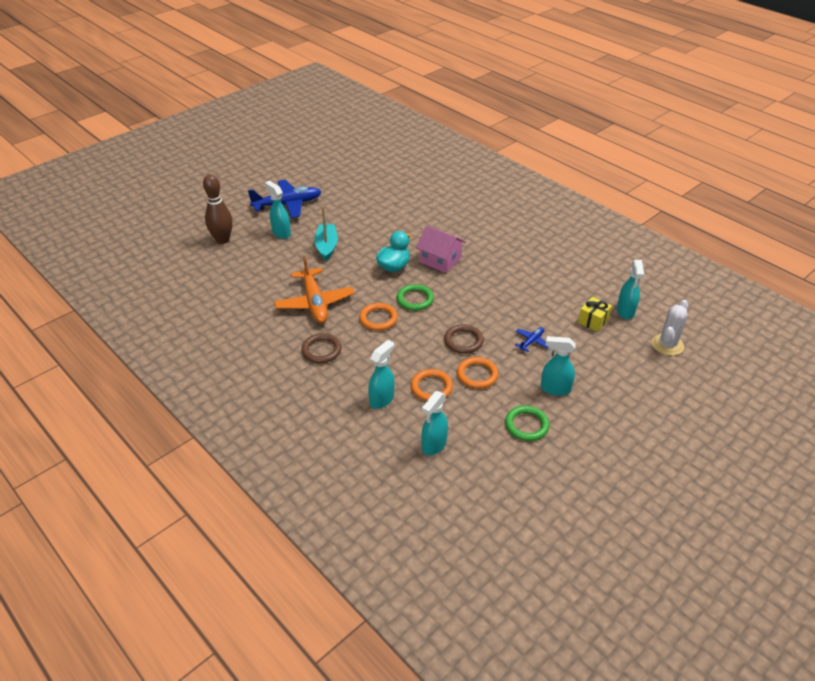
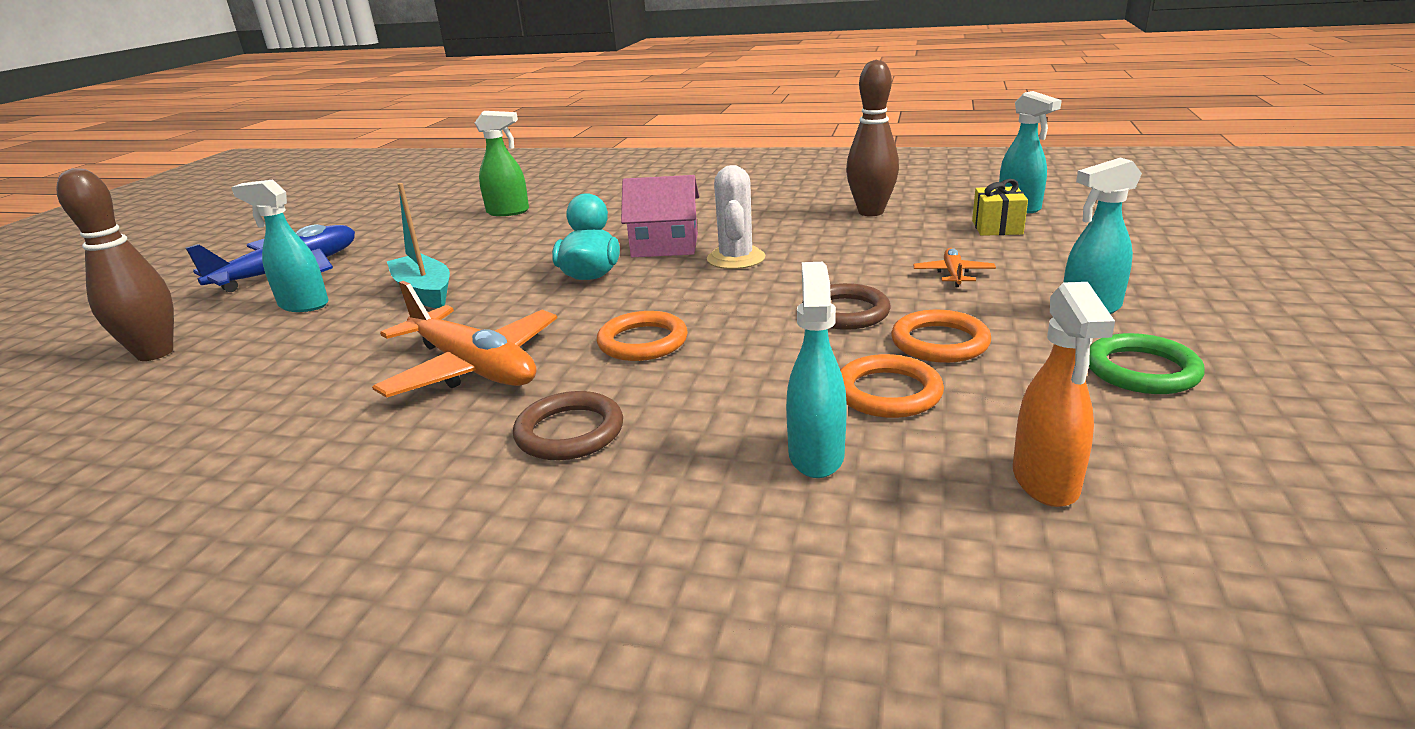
camera: 30 degrees left, 15 degrees down
green ring [397,284,434,311] -> none
turquoise spray bottle [421,391,448,455] -> orange spray bottle [1013,282,1115,507]
blue plane [515,327,549,352] -> orange plane [913,248,996,287]
white cactus [652,300,688,356] -> white cactus moved to [707,165,765,269]
none -> green spray bottle [475,111,529,216]
none -> brown bowling pin [846,60,899,216]

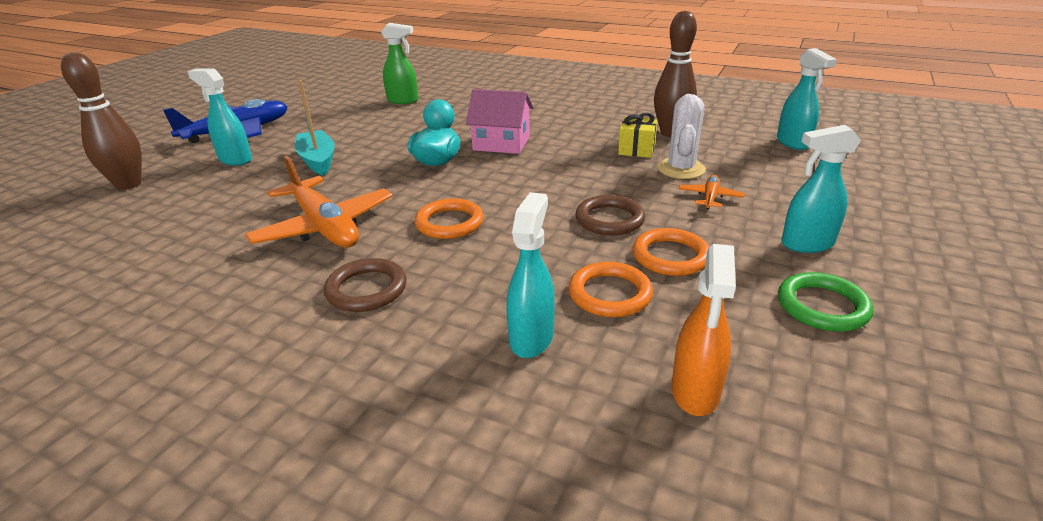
camera: 10 degrees right, 5 degrees up
white cactus [707,165,765,269] -> white cactus moved to [657,94,706,179]
yellow gift [972,179,1028,236] -> yellow gift moved to [618,113,658,158]

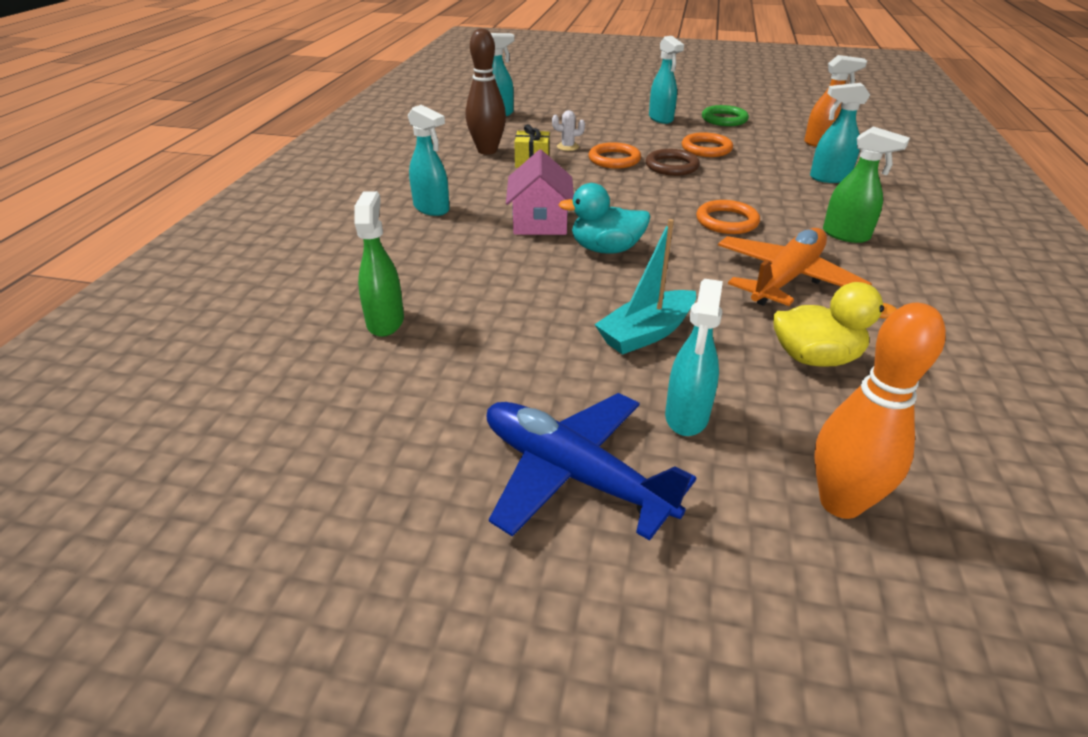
camera: 105 degrees left, 5 degrees up
brown bowling pin [61,52,142,190] -> orange bowling pin [814,303,946,519]
brown ring [324,258,407,312] -> green spray bottle [823,126,910,243]
orange ring [569,262,653,317] -> orange ring moved to [589,142,641,169]
white cactus [657,94,706,179] -> white cactus [552,110,585,151], size x0.56
orange plane [679,175,745,210] -> none
none -> turquoise spray bottle [408,105,449,216]
none -> yellow duck [773,282,897,367]

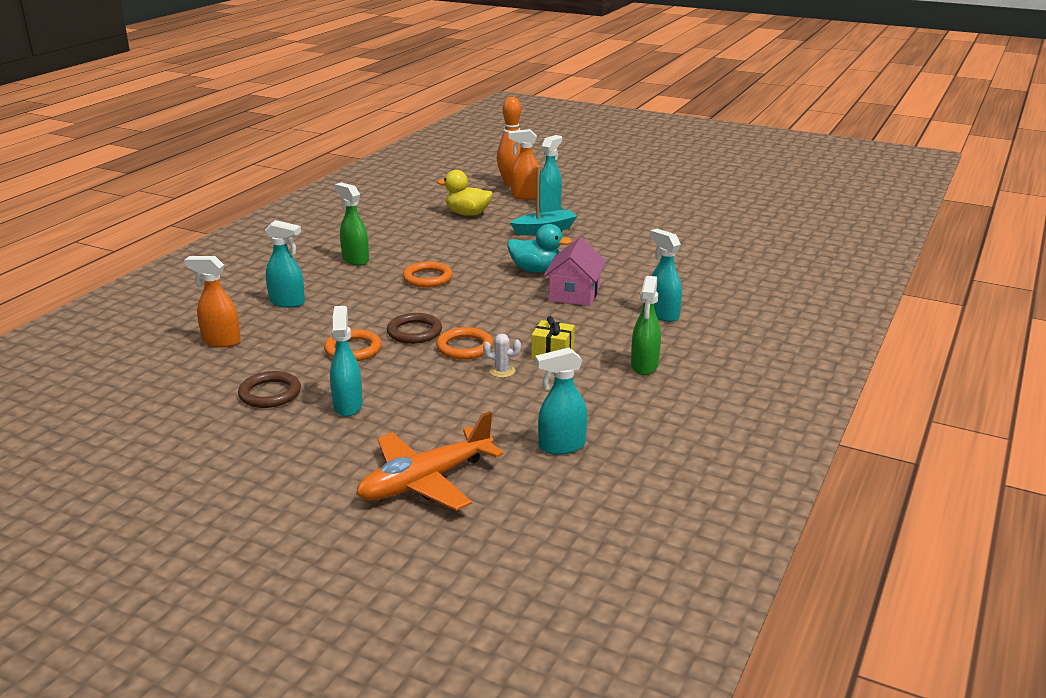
camera: 165 degrees left, 10 degrees down
green spray bottle [354,191,404,337] -> green spray bottle moved to [631,276,661,375]
brown bowling pin [466,28,506,155] -> none
blue plane [487,393,696,541] -> none
green ring [702,105,749,126] -> brown ring [238,371,301,408]
orange plane [718,228,872,306] -> orange plane moved to [356,411,503,511]
none -> orange spray bottle [509,129,540,200]

